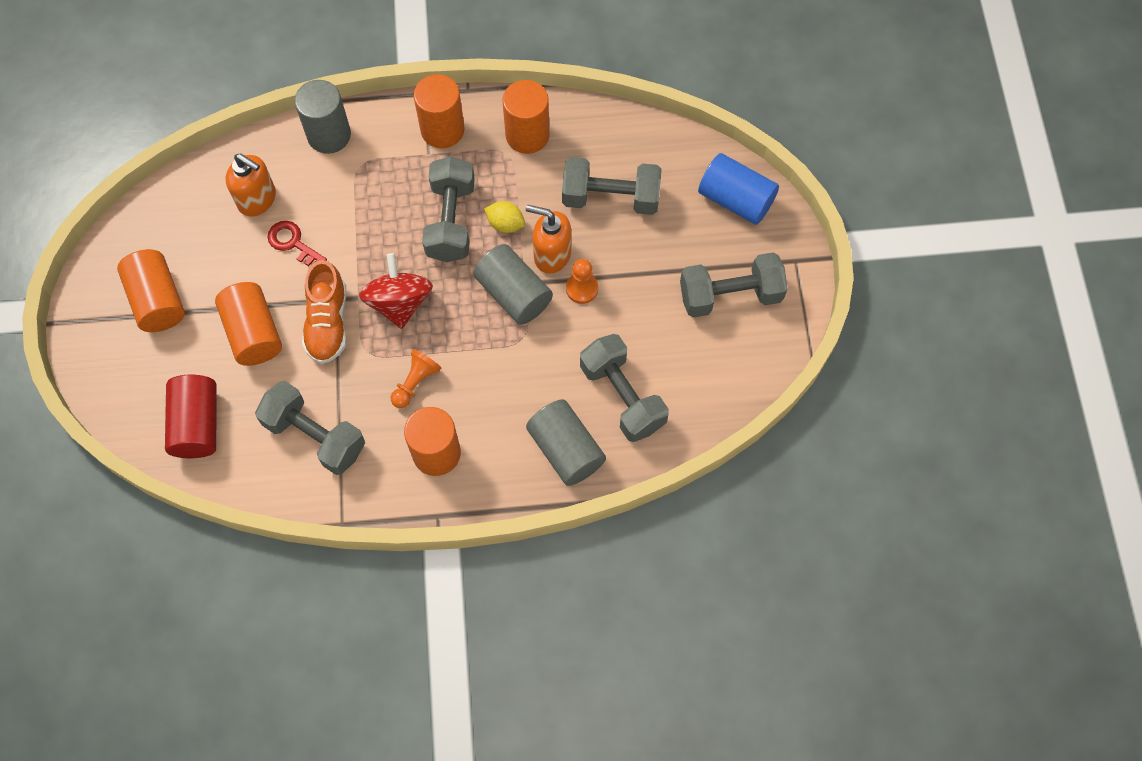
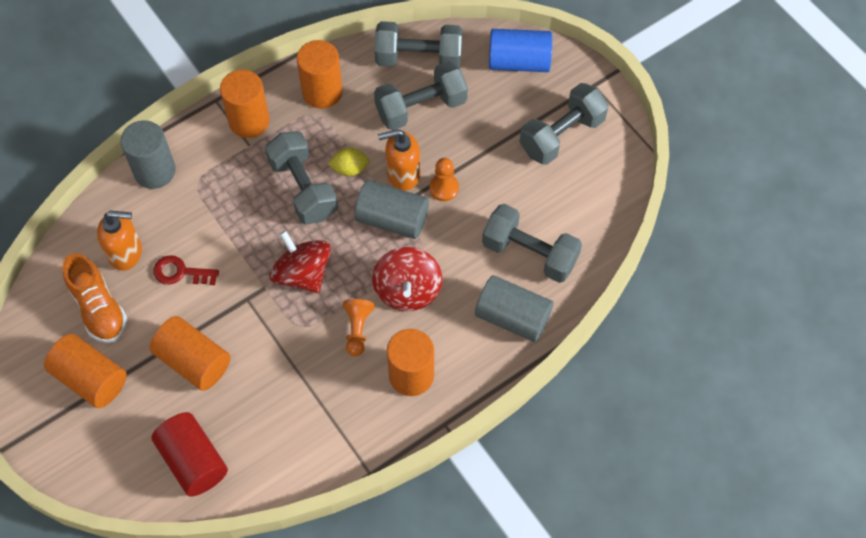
camera: 30 degrees left, 5 degrees down
grey dumbbell [255,381,365,475] -> grey dumbbell moved to [374,21,462,67]
orange shoe [302,260,347,364] -> orange shoe moved to [62,253,127,343]
none -> red spinning top [372,247,443,311]

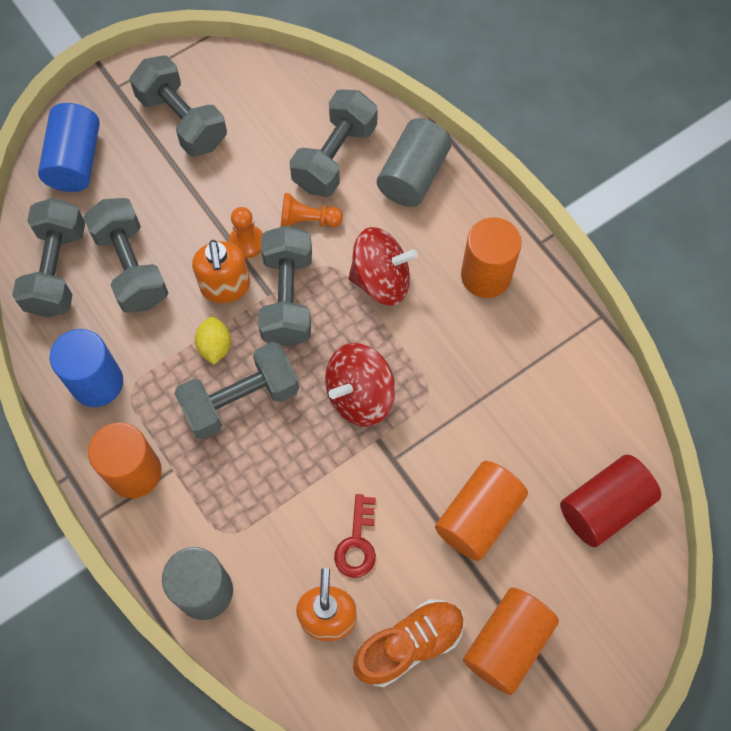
camera: 90 degrees left, 5 degrees up
orange cylinder [297,40,343,109] -> blue cylinder [50,329,123,407]
orange pawn [343,299,375,356] -> orange pawn moved to [281,193,343,227]
grey cylinder [354,180,429,239] -> grey dumbbell [258,226,312,346]

